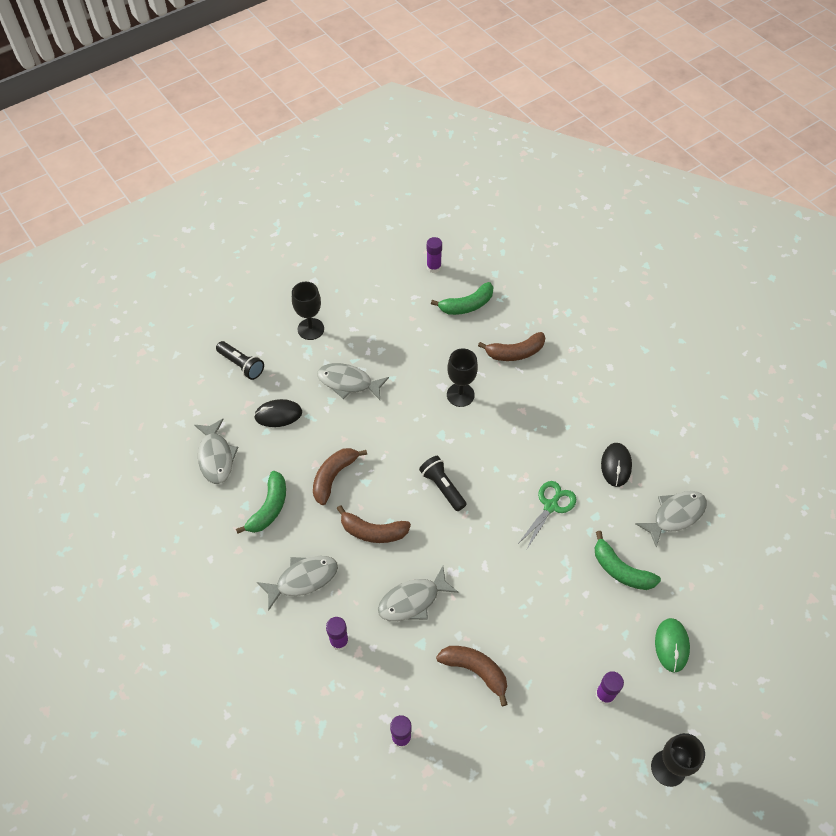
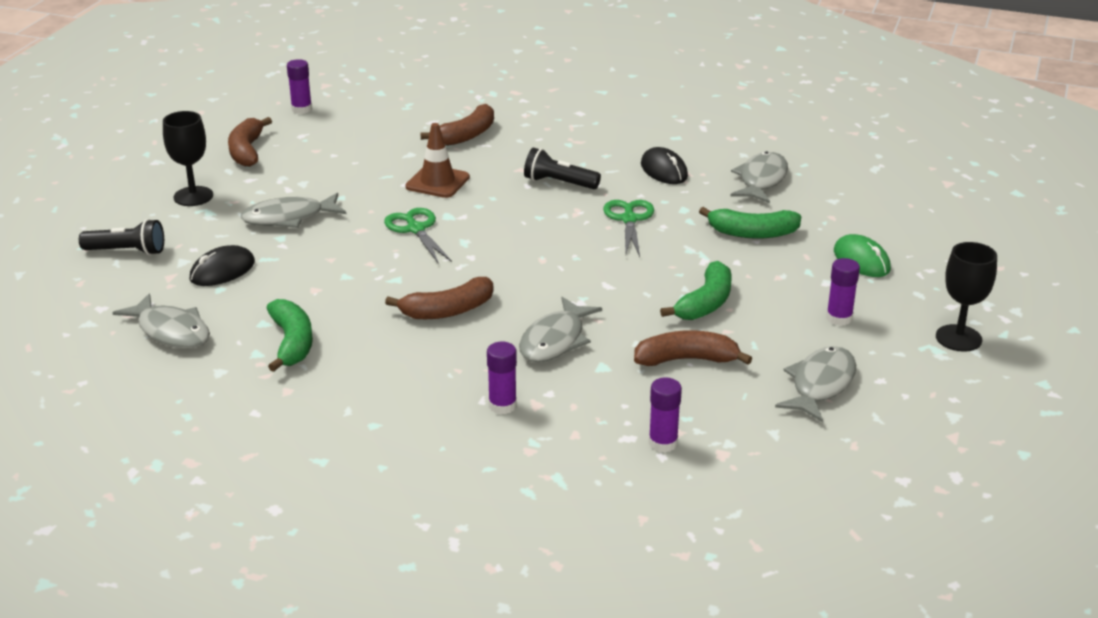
camera: 35 degrees left, 25 degrees down
grey fish [257,556,338,611] -> grey fish moved to [775,346,856,422]
brown banana [313,448,367,505] -> brown banana moved to [228,117,272,167]
black flashlight [419,456,467,511] -> black flashlight moved to [524,148,601,189]
green banana [431,282,494,315] -> green banana moved to [660,261,732,320]
black goblet [447,348,478,407] -> brown traffic cone [405,123,470,198]
none -> green scissors [384,208,452,264]

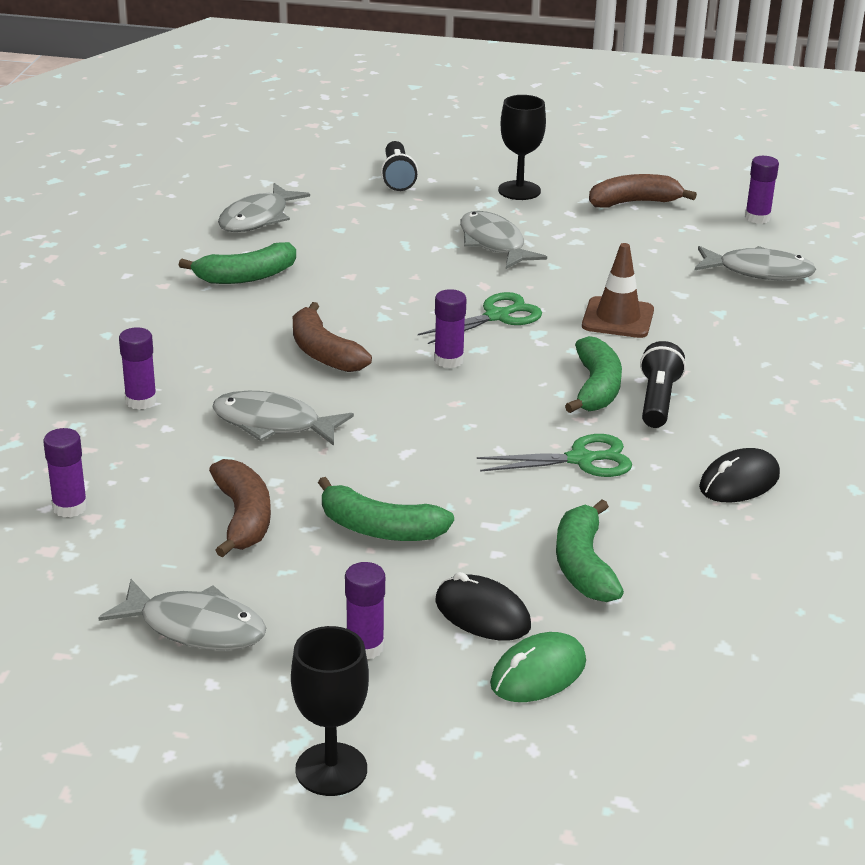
camera: 80 degrees right, 0 degrees up
black mouse [190,245,255,286] -> black mouse moved to [435,572,531,640]
brown banana [421,104,494,146] -> none
grey fish [730,151,788,203] -> grey fish moved to [695,246,816,280]
none -> purple glue stick [434,289,467,368]
none -> green banana [565,336,622,413]

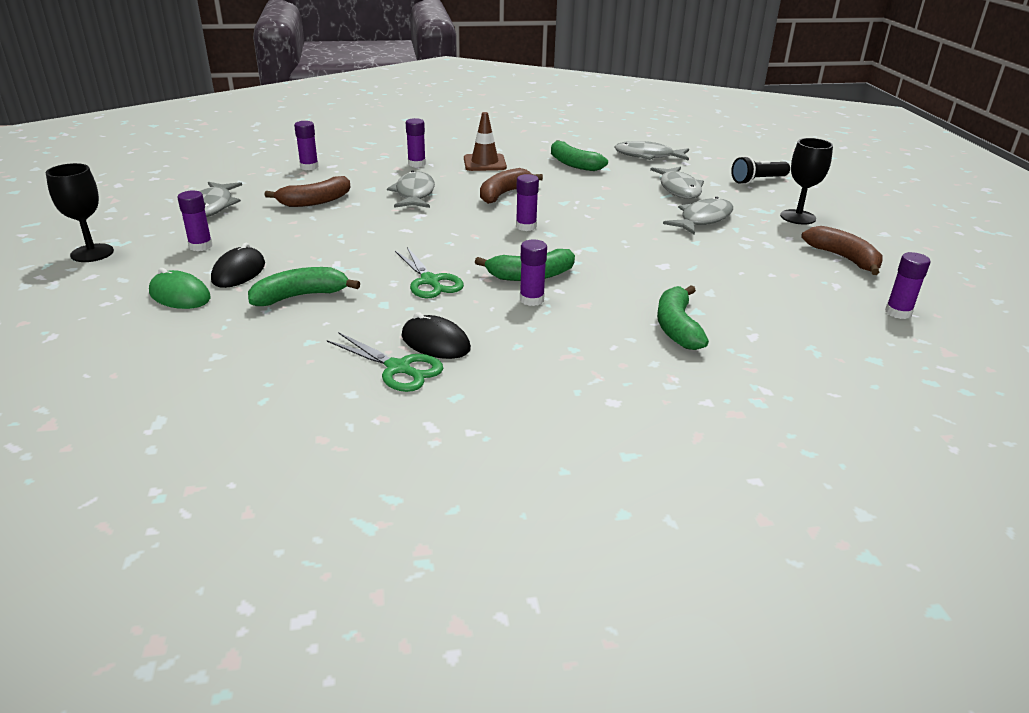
camera: 70 degrees right, 0 degrees up
green banana [318,477,454,541] -> green banana moved to [657,285,709,350]
green scissors [418,292,542,344] -> green scissors moved to [327,332,443,392]
brown traffic cone [582,243,654,338] -> brown traffic cone moved to [464,112,507,171]
black flashlight [640,341,686,428] -> purple glue stick [520,239,547,306]
grey fish [695,246,816,280] -> grey fish moved to [650,167,704,199]

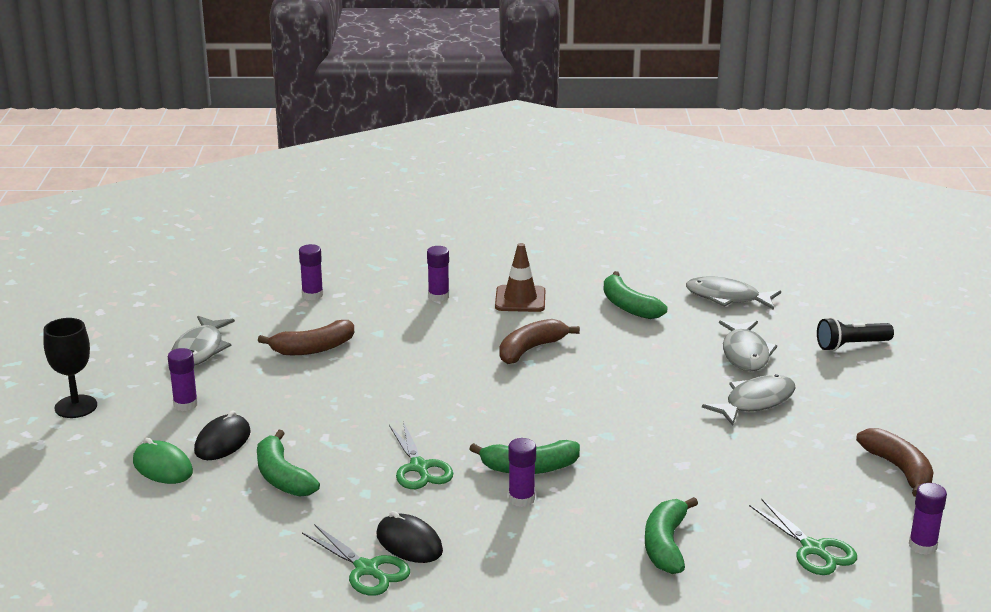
camera: 10 degrees right, 5 degrees down
green banana [248,267,360,306] -> green banana turned 105 degrees counterclockwise [257,430,320,497]
grey fish [387,171,435,208] -> none
purple glue stick [516,174,539,231] -> none
black goblet [780,138,833,225] -> none
none -> green scissors [749,499,857,575]

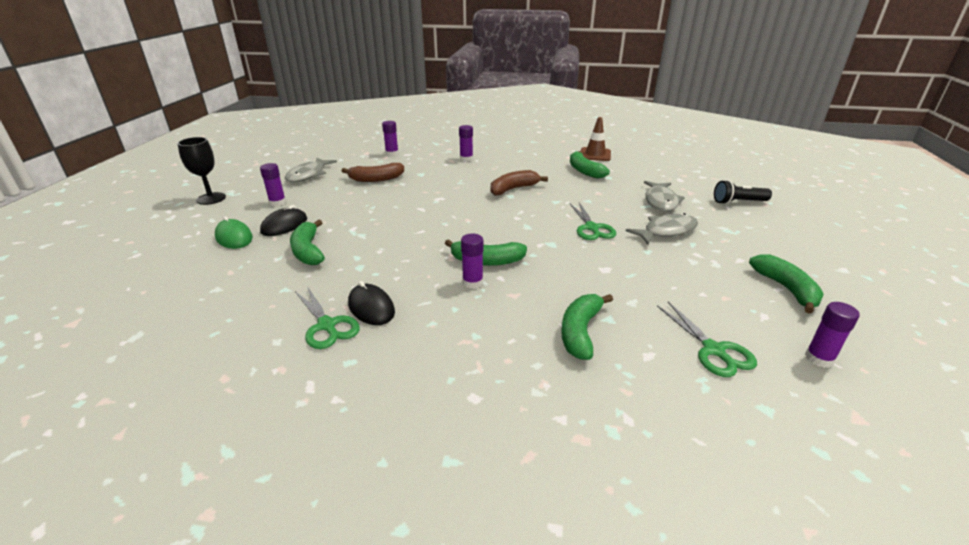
camera: 10 degrees right, 5 degrees up
green scissors [389,422,453,489] -> green scissors moved to [570,202,616,240]
brown traffic cone [495,243,545,312] -> brown traffic cone moved to [581,117,611,161]
grey fish [686,276,781,310] -> none
brown banana [856,428,934,497] -> green banana [749,254,824,314]

